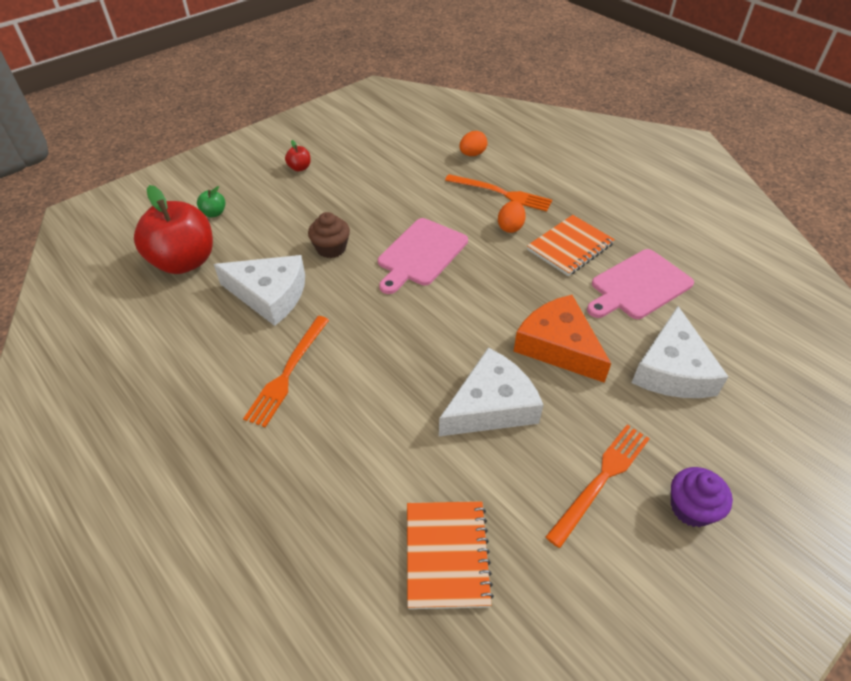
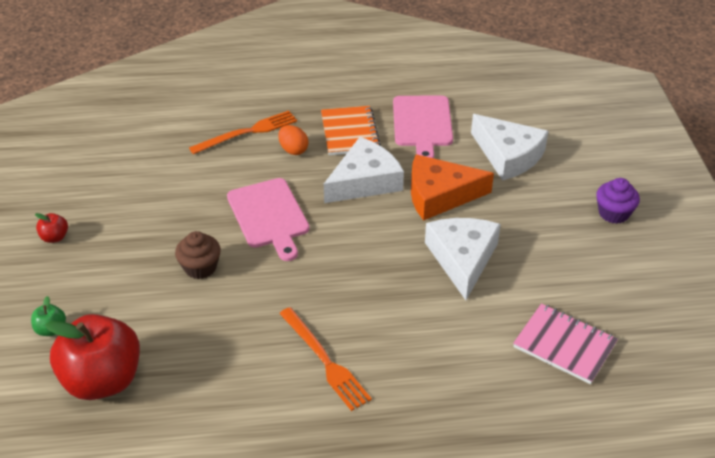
camera: 55 degrees left, 5 degrees down
white cheese [214,255,305,326] -> white cheese moved to [324,137,404,203]
orange notebook [407,501,494,609] -> pink notebook [513,304,618,384]
orange egg [460,131,487,156] -> none
orange fork [546,425,650,548] -> none

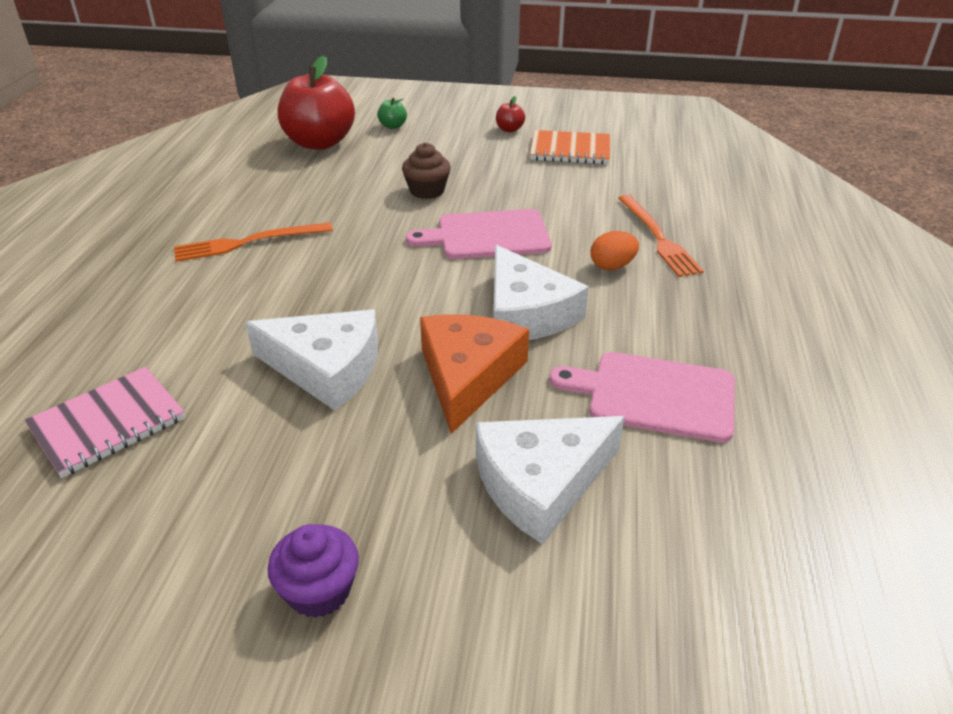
camera: 105 degrees right, 5 degrees down
orange notebook [321,106,381,155] -> orange notebook moved to [530,130,610,164]

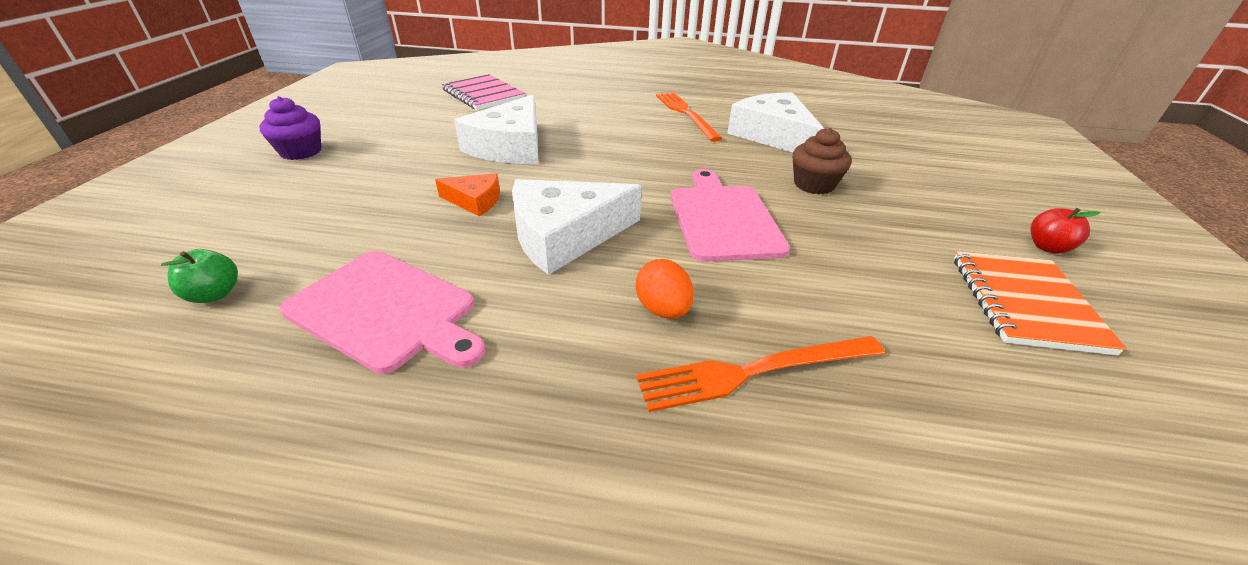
camera: 90 degrees right, 0 degrees up
red apple [278,56,355,150] -> none
green apple [377,98,407,129] -> green apple moved to [161,249,238,303]
orange cheese [420,315,529,434] -> orange cheese [435,173,500,216], size x0.52
white cheese [476,416,625,544] -> white cheese moved to [727,92,824,153]
pink cutting board [550,352,735,443] -> pink cutting board turned 105 degrees clockwise [280,251,486,374]

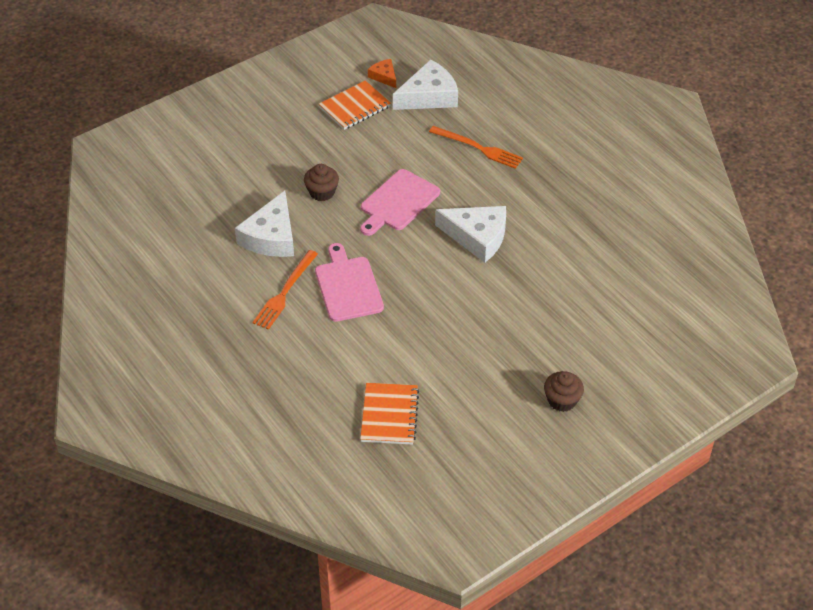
camera: 135 degrees left, 10 degrees up
green apple [161,249,238,303] -> none
purple cupcake [259,96,321,160] -> brown cupcake [544,371,584,412]
pink cutting board [280,251,486,374] -> pink cutting board moved to [315,243,384,322]
orange cheese [435,173,500,216] -> orange cheese moved to [368,59,396,88]
pink notebook [442,74,525,110] -> orange notebook [360,383,419,445]
white cheese [454,95,538,164] -> white cheese moved to [393,59,458,110]
orange egg [636,259,694,319] -> none
red apple [1030,208,1101,254] -> none

